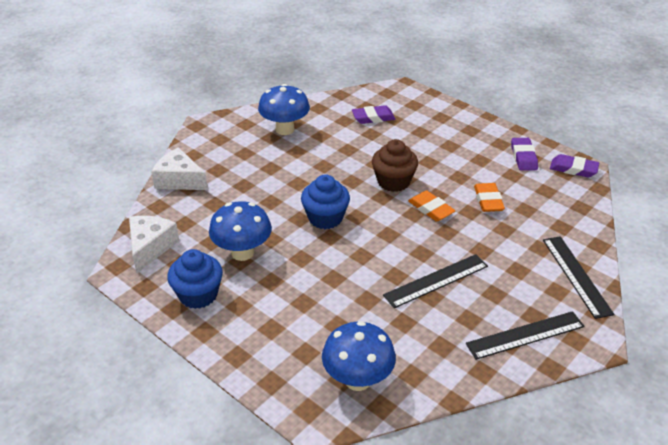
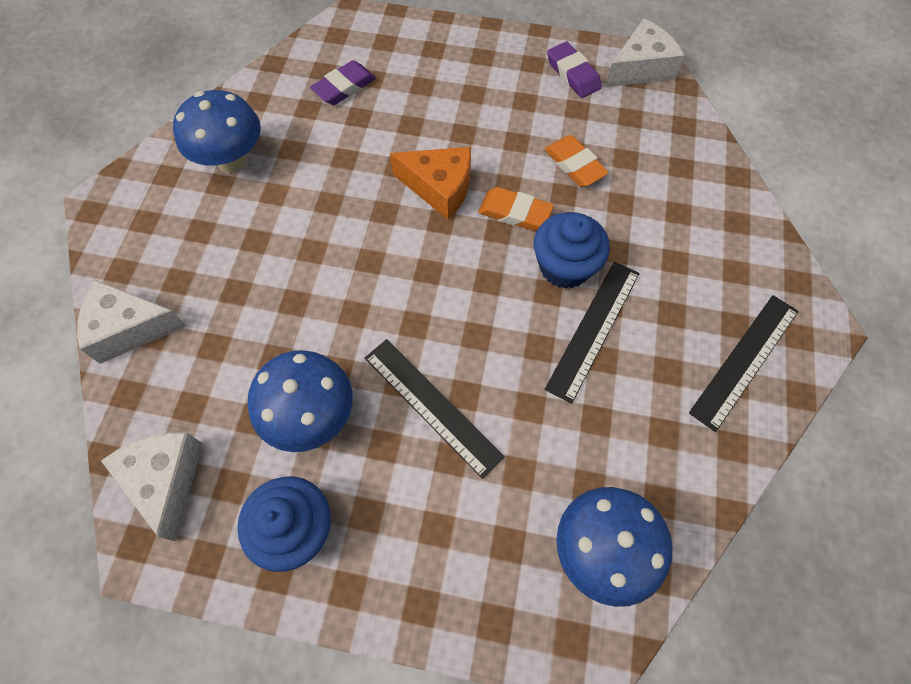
camera: 30 degrees left, 25 degrees up
blue cupcake [301,174,350,229] -> blue cupcake moved to [534,212,610,289]
brown cupcake [372,139,418,192] -> orange cheese [390,147,471,219]
black ruler [543,236,614,319] -> black ruler moved to [365,339,505,479]
purple eraser [550,154,599,177] -> white cheese [605,18,685,87]

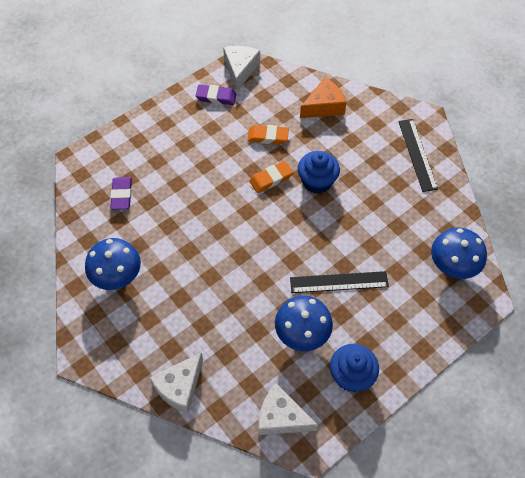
camera: 50 degrees left, 5 degrees down
orange cheese [390,147,471,219] -> orange cheese moved to [300,77,347,118]
black ruler [545,261,640,404] -> none

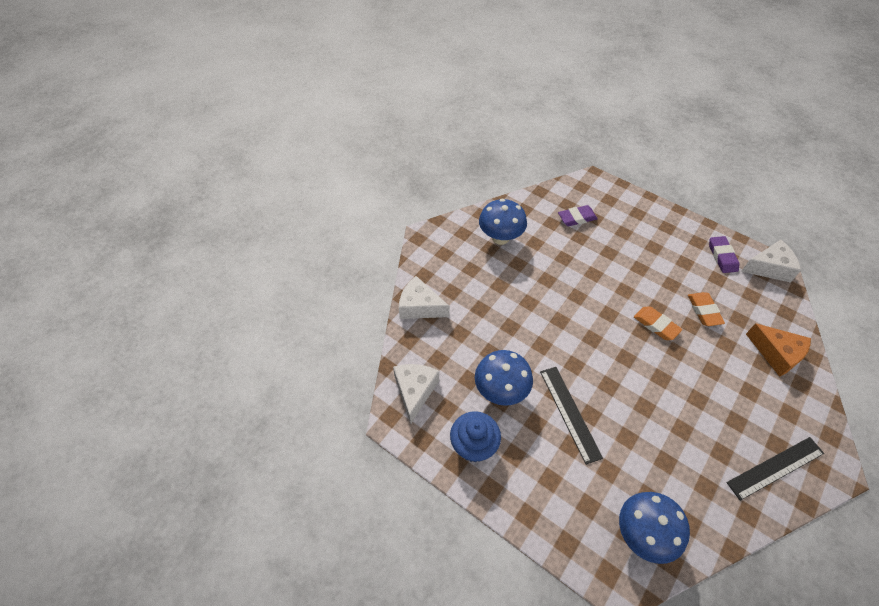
camera: 75 degrees right, 5 degrees down
blue cupcake [298,151,340,194] -> none

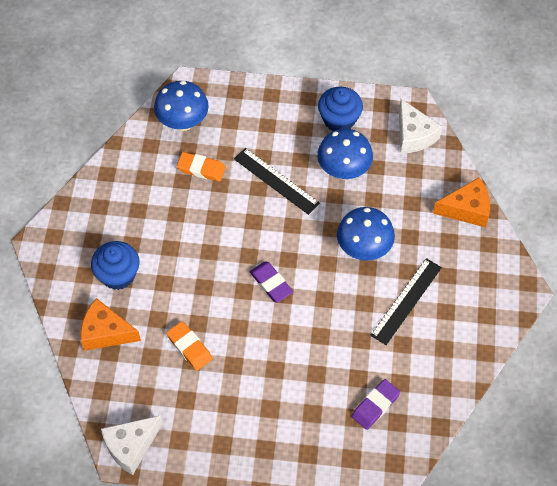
camera: 150 degrees right, 5 degrees up
white cheese [399,276,450,319] -> orange cheese [433,178,490,228]
blue mushroom [479,199,527,245] -> blue mushroom moved to [337,207,395,261]
orange eraser [634,306,682,340] -> orange eraser moved to [177,152,226,182]
purple eraser [709,236,739,273] -> purple eraser moved to [250,261,293,303]
black ruler [726,437,824,501] -> black ruler moved to [370,258,442,345]
none -> blue cupcake [91,241,140,290]

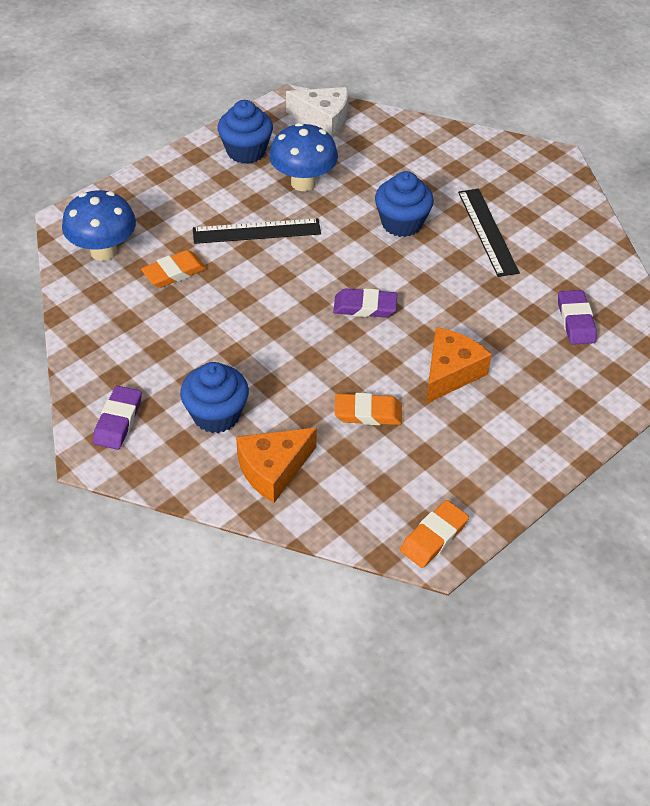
camera: 50 degrees left, 10 degrees down
white cheese [101,415,162,475] -> orange eraser [400,500,469,568]
blue mushroom [337,207,395,261] -> blue cupcake [375,171,434,237]
orange cheese [433,178,490,228] -> orange cheese moved to [426,327,492,404]
none -> purple eraser [93,386,142,450]

